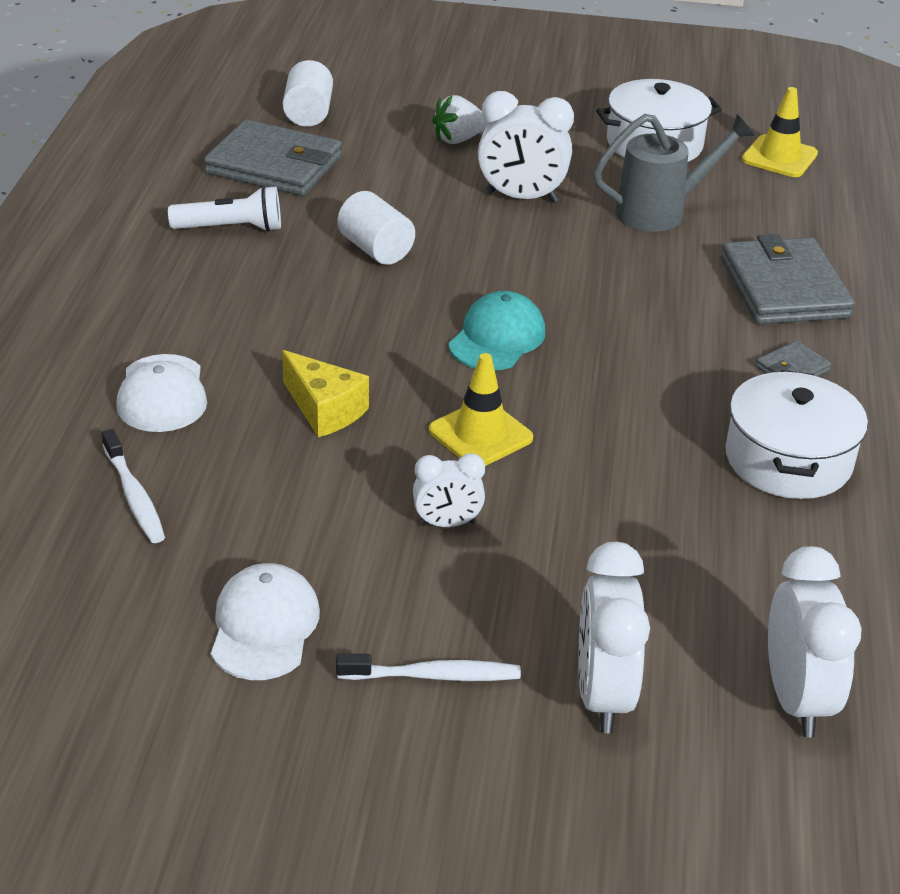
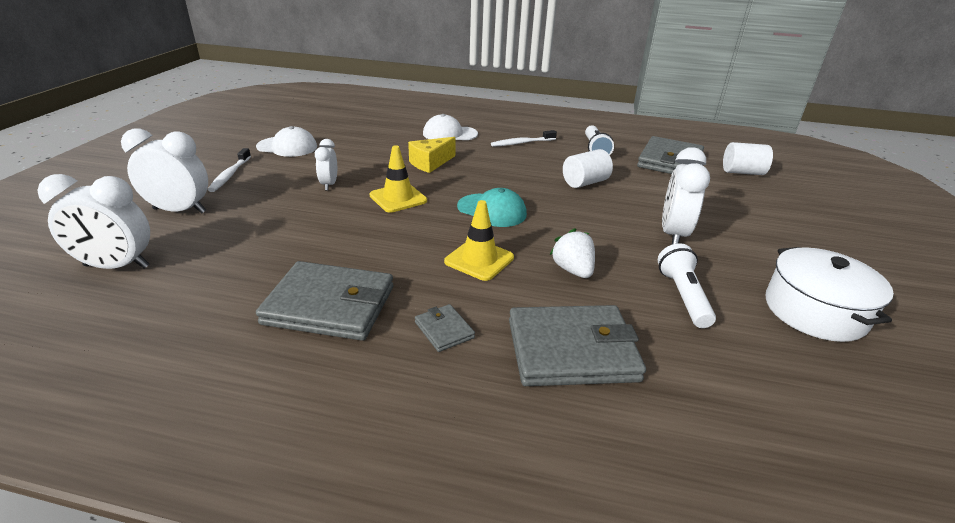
camera: 95 degrees right, 5 degrees down
white toothbrush [102,429,165,543] -> white toothbrush moved to [491,130,557,147]
white strawberry [432,95,488,144] -> white strawberry moved to [550,228,595,278]
grey watering can [593,114,755,232] -> white flashlight [658,243,716,328]
white pot [726,370,868,499] -> grey wallet [256,261,393,341]
yellow traffic cone [742,87,818,177] -> yellow traffic cone moved to [444,200,514,281]

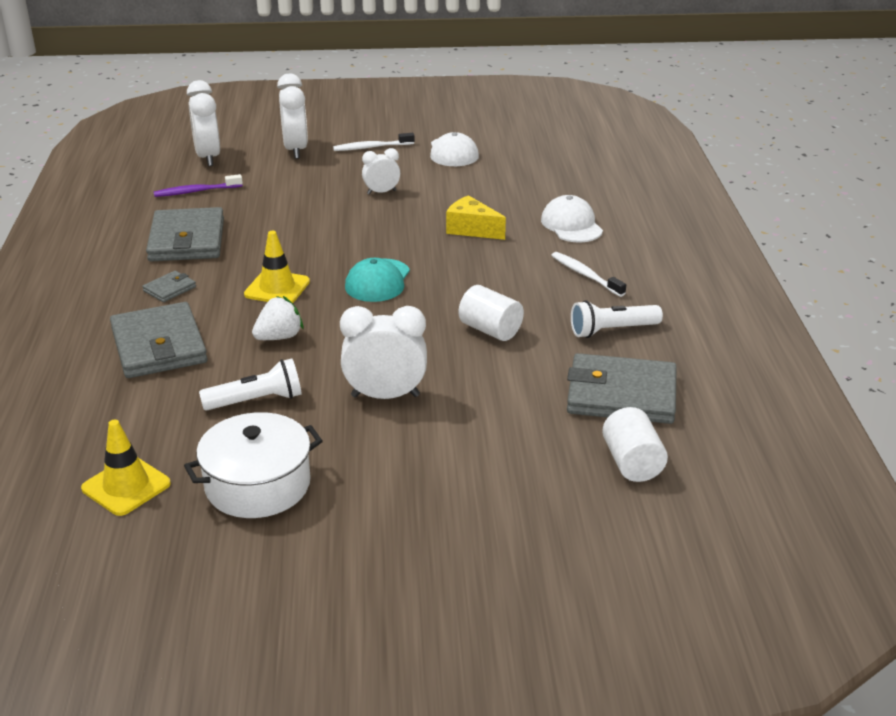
camera: 75 degrees right, 0 degrees up
yellow traffic cone [370,145,427,213] -> yellow traffic cone moved to [81,420,171,516]
none -> purple toothbrush [154,174,243,197]

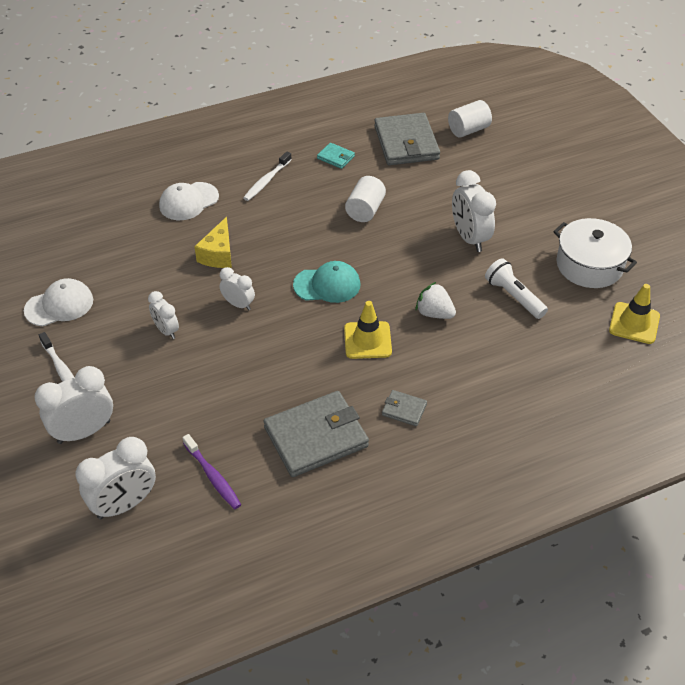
camera: 110 degrees left, 15 degrees up
grey wallet [110,302,208,378] -> none
white flashlight [571,300,663,338] -> turquoise wallet [317,143,355,169]
none -> white clock [219,267,255,310]

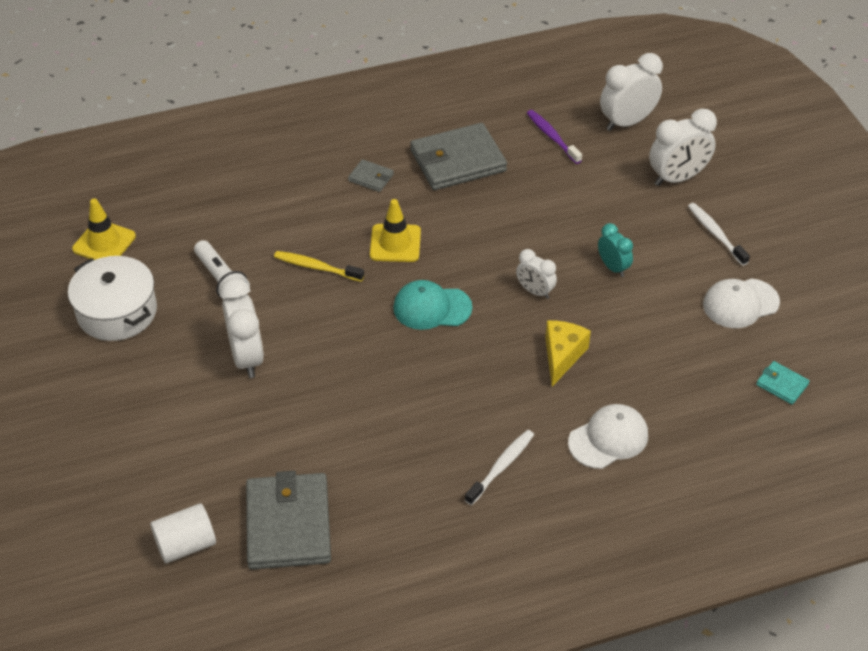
camera: 175 degrees left, 0 degrees up
white clock [148,291,179,339] -> turquoise clock [598,223,633,277]
turquoise wallet [317,143,355,169] -> turquoise wallet moved to [756,361,810,405]
white cylinder [345,176,386,222] -> none
white strawberry [416,282,456,319] -> yellow toothbrush [274,251,364,282]

